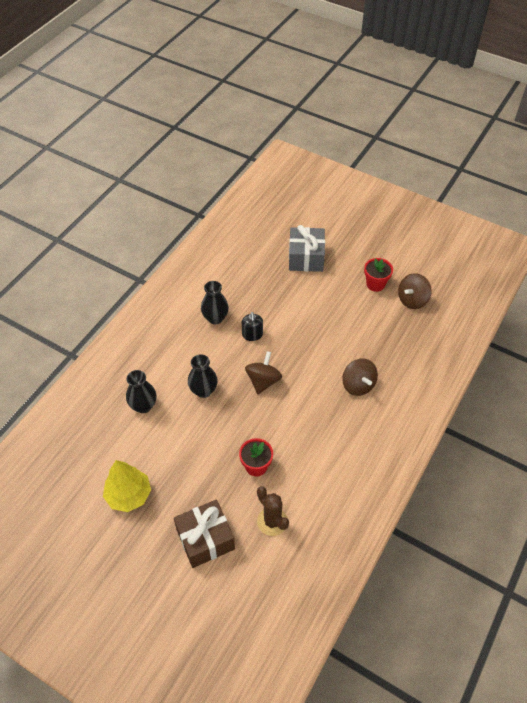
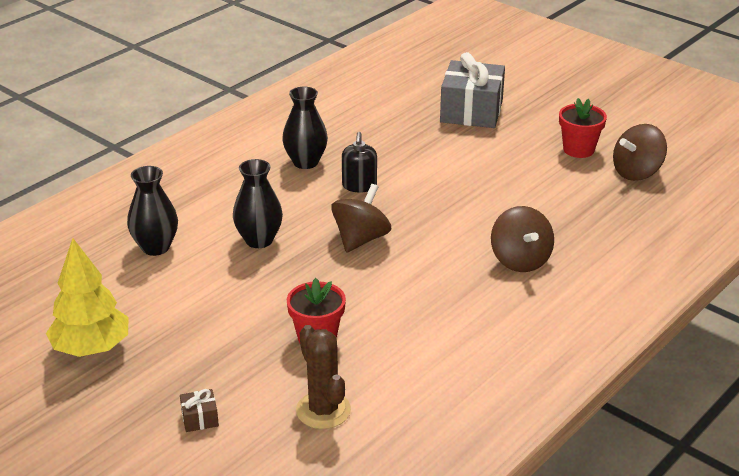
camera: 10 degrees right, 20 degrees down
brown gift [174,499,235,568] -> brown gift [180,389,219,432], size x0.40

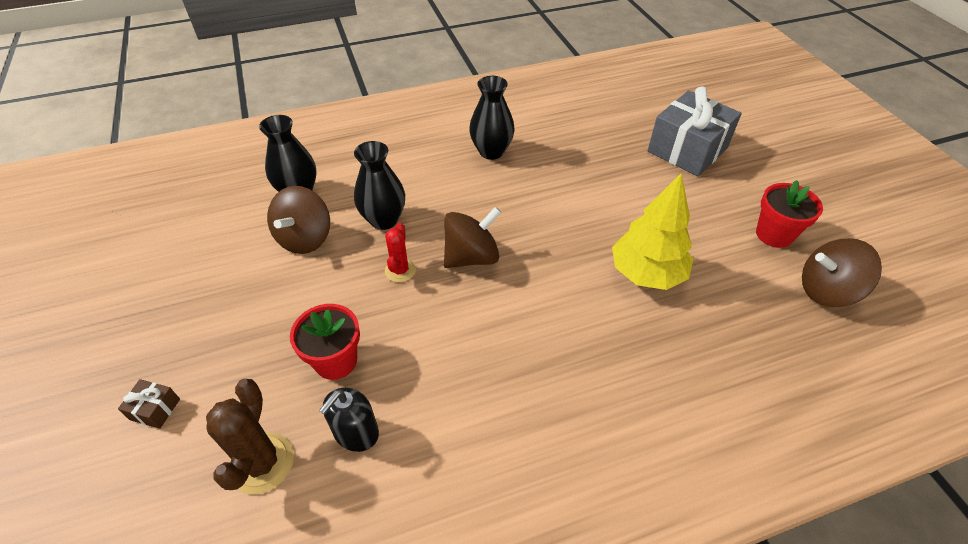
camera: 30 degrees right, 15 degrees up
yellow tree [46,238,129,357] -> yellow tree moved to [612,174,693,290]
black soap dispenser [342,132,377,192] -> black soap dispenser moved to [319,388,379,452]
brown spinning top [491,206,554,272] -> brown spinning top moved to [267,186,330,254]
none -> red cactus [385,223,416,282]

